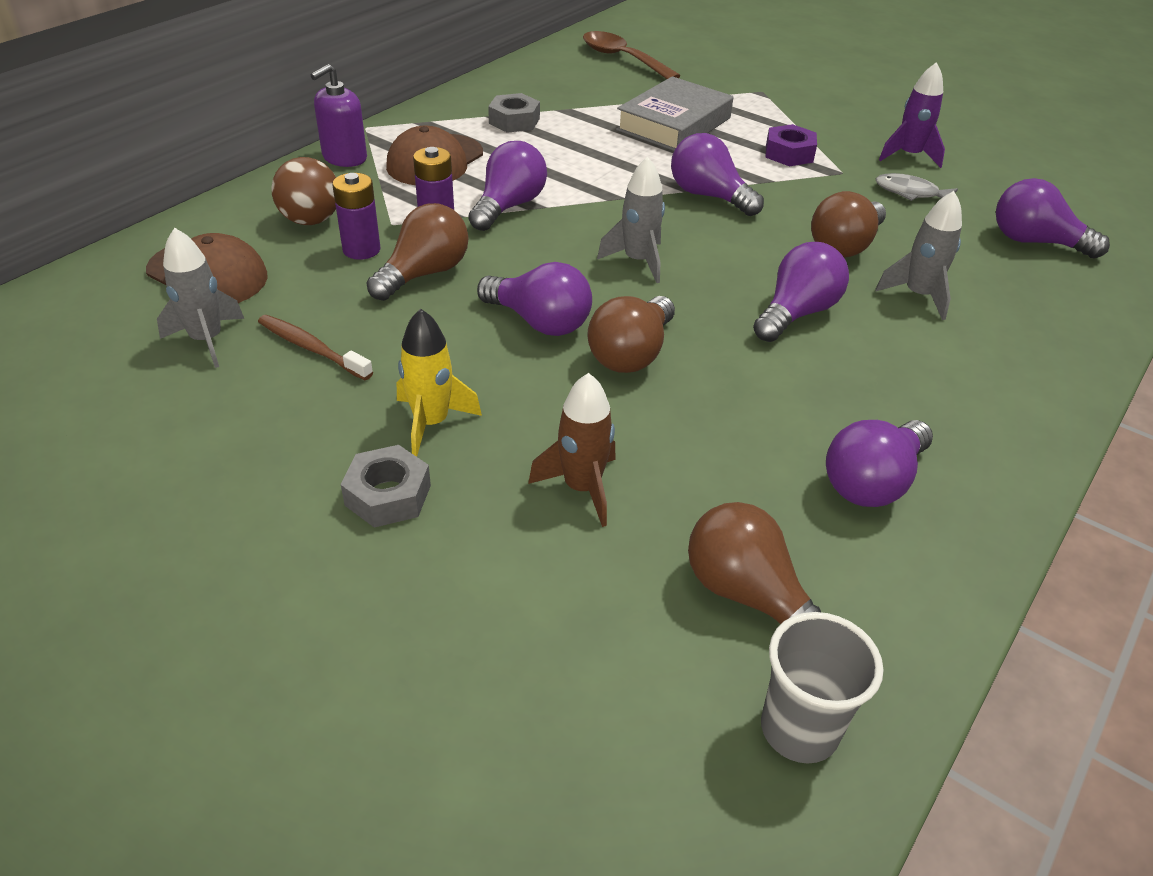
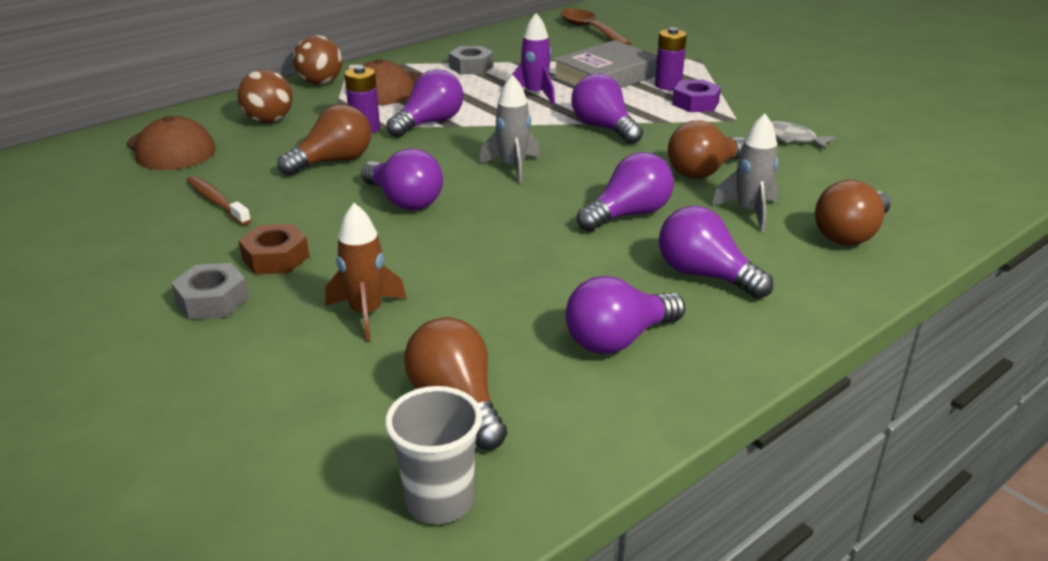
camera: 15 degrees right, 10 degrees down
grey rocket [157,228,244,368] -> none
purple soap dispenser [311,64,367,167] -> brown ball [293,35,342,85]
purple battery [332,173,380,260] -> purple battery moved to [655,27,687,90]
yellow rocket [397,309,482,457] -> brown nut [238,224,309,275]
brown light bulb [587,296,675,373] -> brown light bulb moved to [815,180,891,245]
purple rocket [879,62,945,168] -> purple rocket moved to [510,13,555,105]
purple light bulb [996,178,1110,258] -> purple light bulb moved to [659,206,773,299]

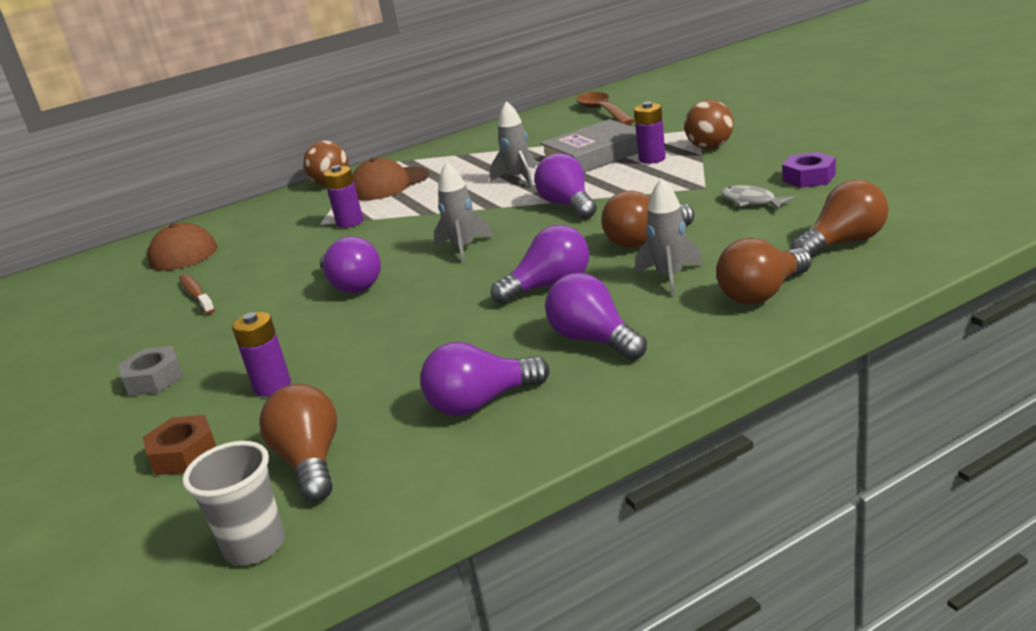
camera: 15 degrees right, 5 degrees down
brown ball [237,69,293,123] -> brown ball moved to [684,100,734,149]
brown nut [238,224,309,275] -> brown nut moved to [143,415,216,475]
brown light bulb [277,104,371,176] -> brown light bulb moved to [791,180,889,257]
brown rocket [325,203,406,342] -> purple battery [232,312,291,397]
purple light bulb [386,69,463,137] -> none
grey nut [449,46,493,74] -> none
purple rocket [510,13,555,105] -> grey rocket [490,101,535,187]
purple nut [672,80,721,112] -> purple nut moved to [782,152,836,188]

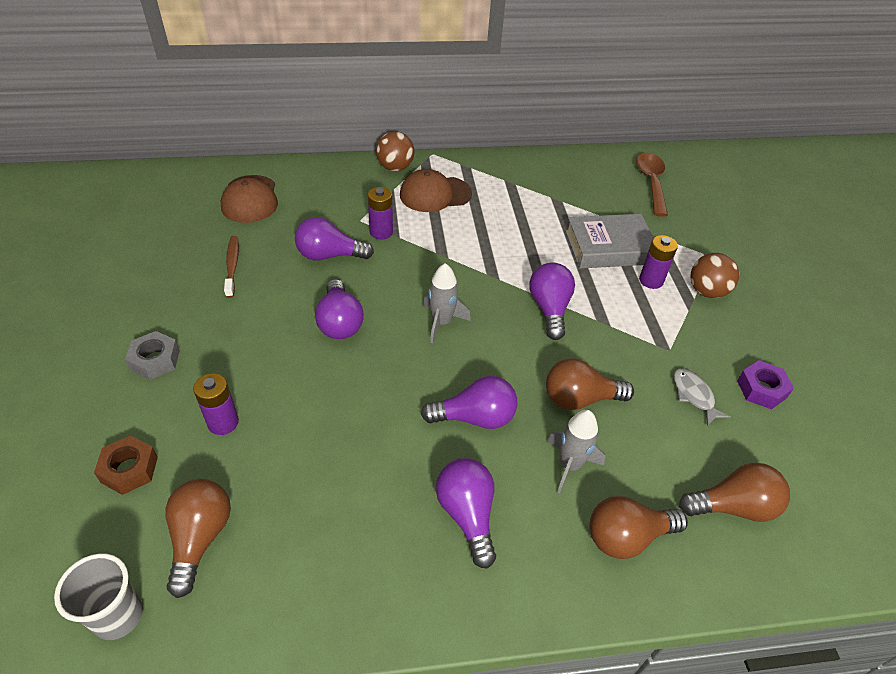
camera: 15 degrees right, 20 degrees up
purple light bulb [420,342,549,416] -> purple light bulb moved to [295,217,374,261]
grey rocket [490,101,535,187] -> none

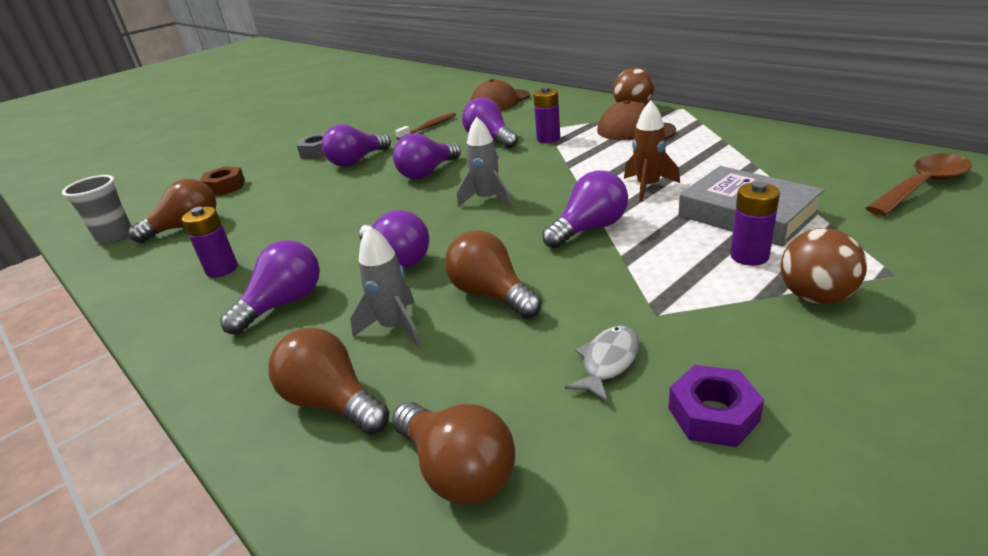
camera: 60 degrees right, 15 degrees down
purple battery [193,373,239,435] -> purple battery moved to [182,207,238,278]
none -> purple light bulb [322,124,391,167]
none -> brown rocket [624,101,680,202]

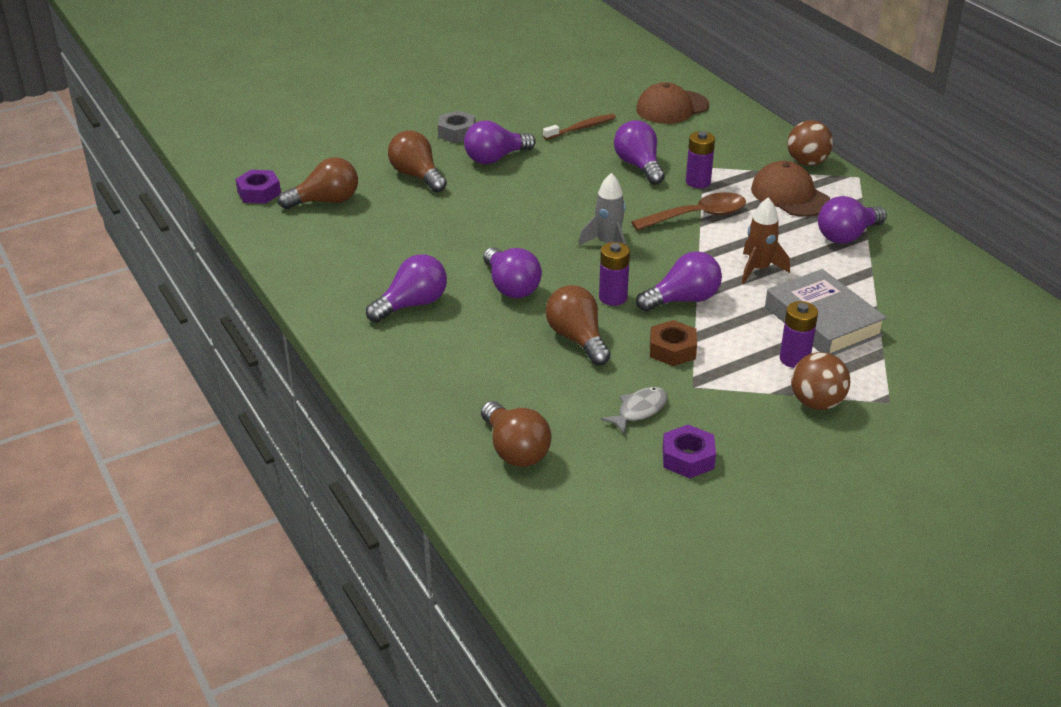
camera: 10 degrees right, 5 degrees up
grey cup [62,175,131,243] -> purple nut [235,170,281,204]
purple battery [182,207,238,278] -> purple battery moved to [599,242,630,306]
brown nut [200,166,245,196] -> brown nut moved to [650,320,697,366]
brown light bulb [268,327,390,435] -> brown light bulb moved to [388,130,447,192]
grey rocket [350,226,421,347] -> none
purple light bulb [393,133,461,179] -> purple light bulb moved to [818,196,887,244]
brown spoon [866,153,972,216] -> brown spoon moved to [631,192,746,231]

